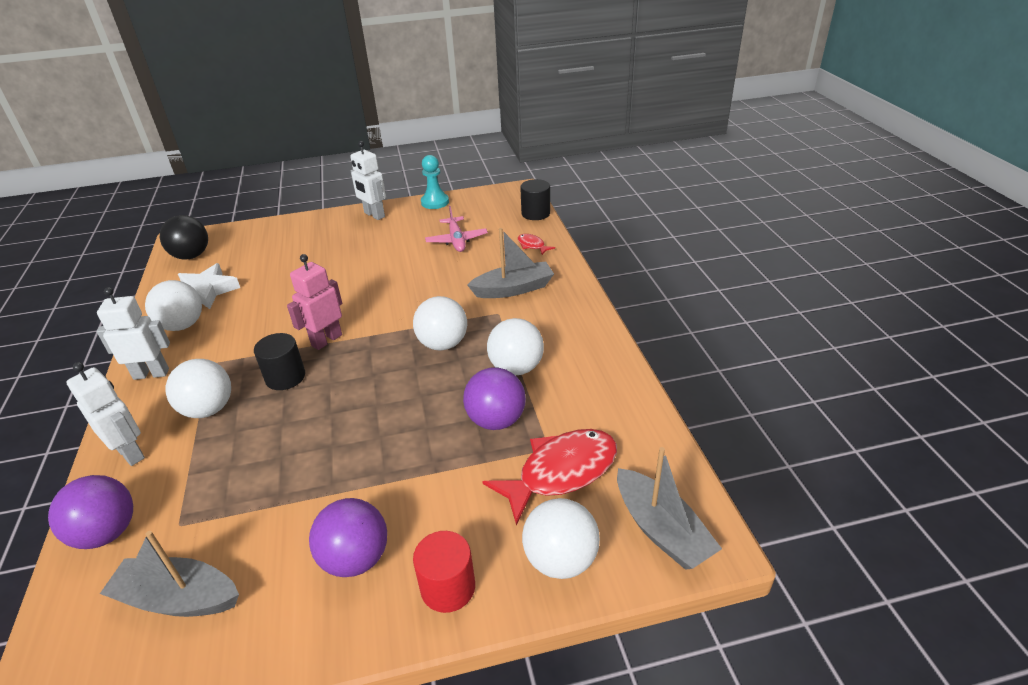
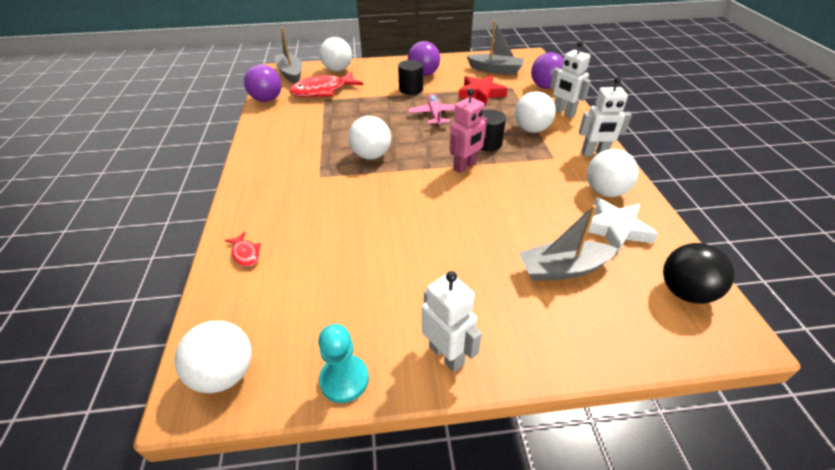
camera: 175 degrees left, 5 degrees up
red cylinder [413,531,475,613] -> none
pink plane [425,206,488,252] -> pink plane moved to [408,94,455,126]
purple ball [463,368,526,430] -> purple ball moved to [244,64,281,102]
grey boat [467,228,554,298] -> grey boat moved to [519,205,618,281]
white ball [487,318,544,375] -> white ball moved to [174,321,252,393]
black cylinder [520,179,550,220] -> black cylinder moved to [398,60,423,95]
none -> red star [459,75,508,106]

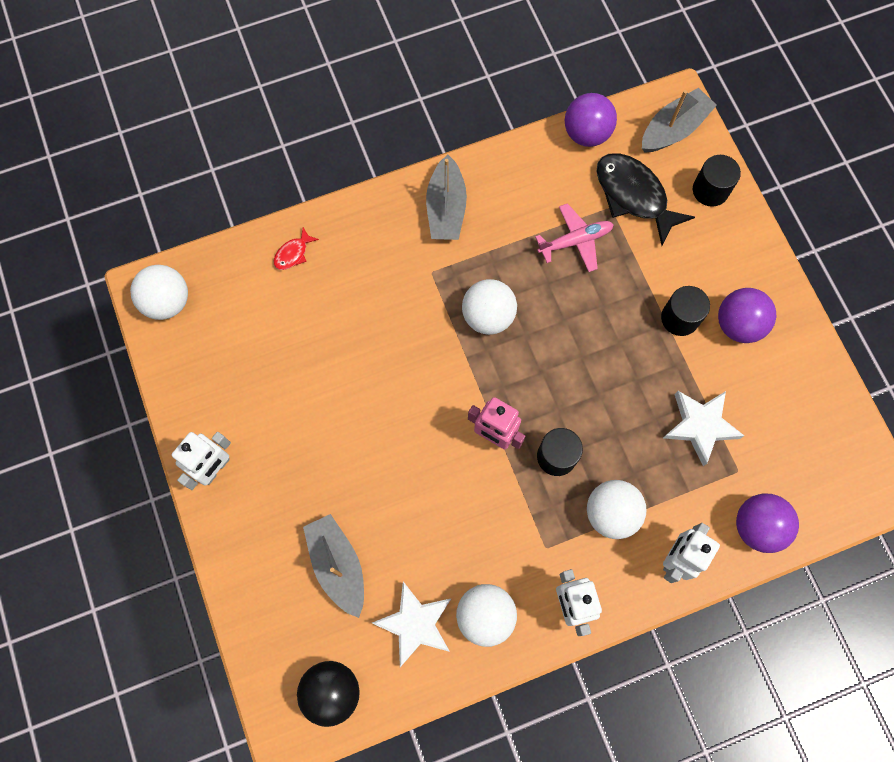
camera: 75 degrees right, 30 degrees up
red fish [289,71,363,97] -> black fish [596,153,695,246]
turquoise pawn [318,324,369,403] -> none
white ball [319,37,352,71] -> black cylinder [693,155,741,207]
pink plane [408,94,455,126] -> pink plane moved to [535,203,614,272]
red star [459,75,508,106] -> white star [663,391,744,466]
grey boat [467,20,524,74] -> grey boat moved to [426,155,467,240]

